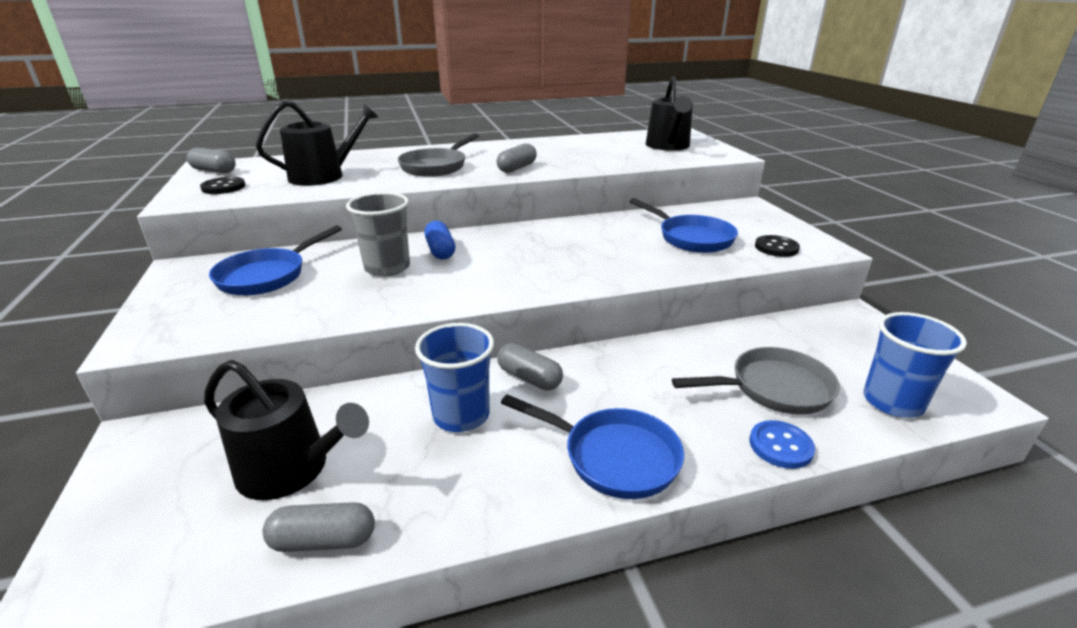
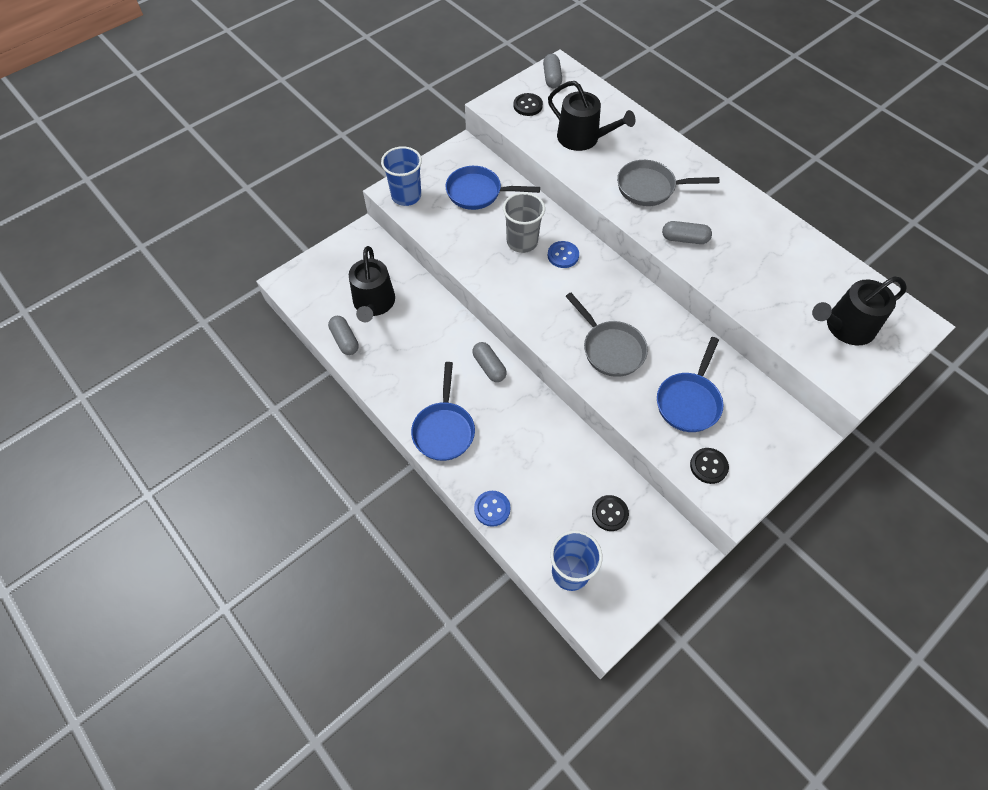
camera: 65 degrees right, 30 degrees up
blue cup [415,323,494,432] -> blue cup moved to [381,146,422,206]
blue capsule [424,221,455,259] -> blue button [548,241,579,268]
grey capsule [497,343,563,390] -> grey capsule turned 45 degrees counterclockwise [472,342,507,382]
grey pan [672,347,840,415] -> grey pan moved to [565,293,648,377]
none -> black button [592,495,629,531]

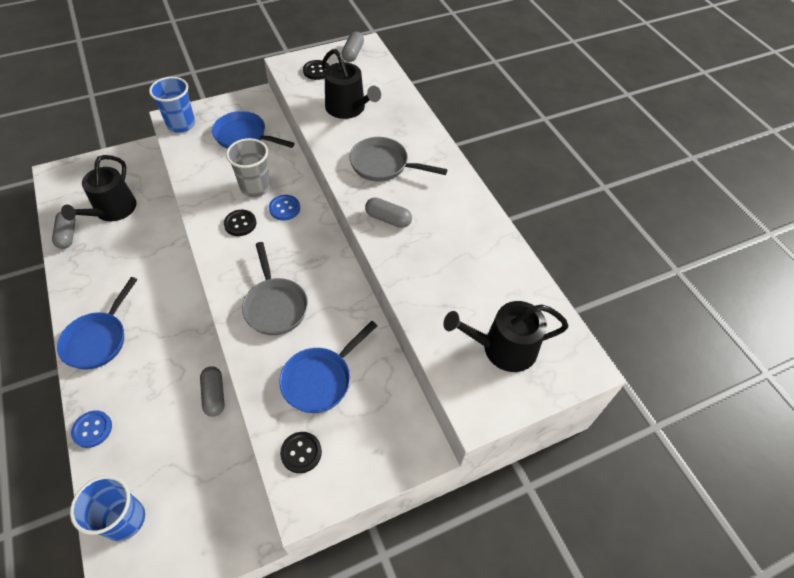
camera: 15 degrees right, 5 degrees down
grey capsule [472,342,507,382] -> grey capsule moved to [200,366,225,417]
black button [592,495,629,531] -> black button moved to [224,210,257,236]

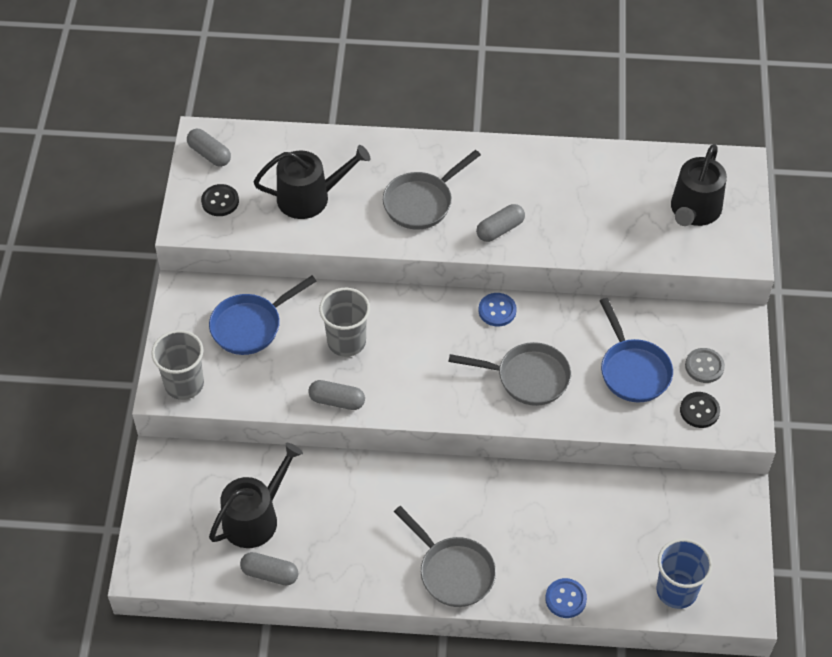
camera: 60 degrees left, 0 degrees up
blue pan [57,277,138,370] -> grey pan [394,506,496,607]
black watering can [61,155,137,221] -> black watering can turned 90 degrees counterclockwise [209,443,303,548]
blue cup [149,77,195,133] -> grey cup [151,330,204,400]
grey capsule [200,366,225,417] -> grey capsule moved to [308,380,365,410]
black button [224,210,257,236] -> none
blue button [269,195,300,221] -> blue button moved to [479,293,517,326]
none -> grey button [685,348,725,383]

